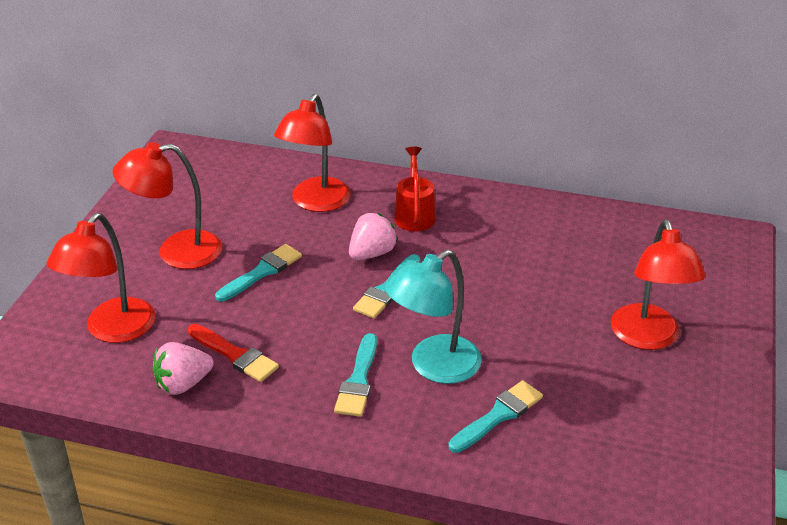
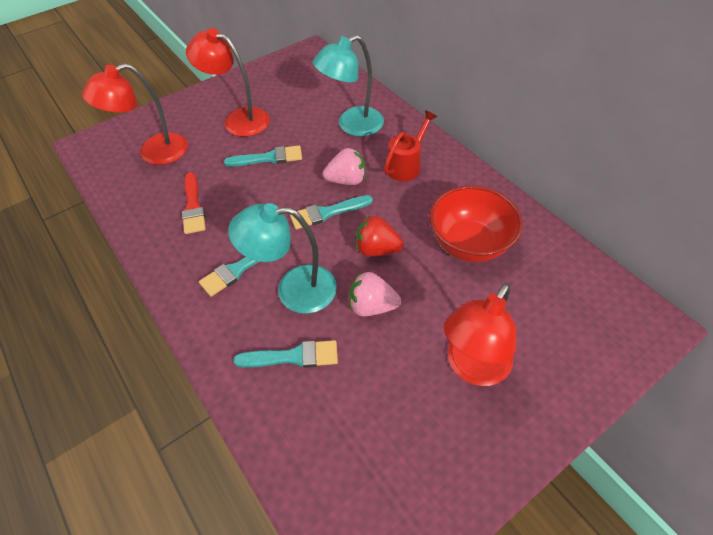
camera: 40 degrees right, 15 degrees up
pink strawberry [153,342,214,395] -> pink strawberry moved to [349,272,401,316]
red lamp [274,94,351,212] -> turquoise lamp [312,35,384,136]
none -> red strawberry [356,215,404,257]
none -> red bowl [429,186,523,262]

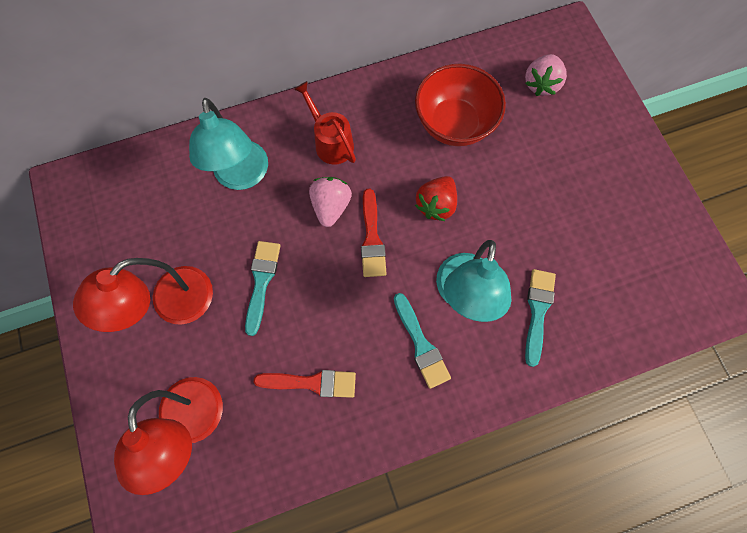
camera: 75 degrees left, 20 degrees up
turquoise brush [290,195,373,229] -> red brush [361,189,387,277]
pink strawberry [349,272,401,316] -> pink strawberry moved to [525,54,567,96]
red lamp [444,283,516,386] -> none

